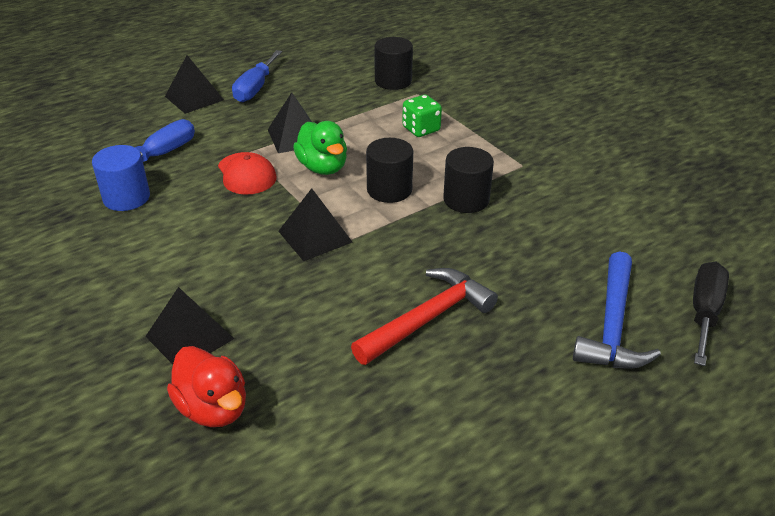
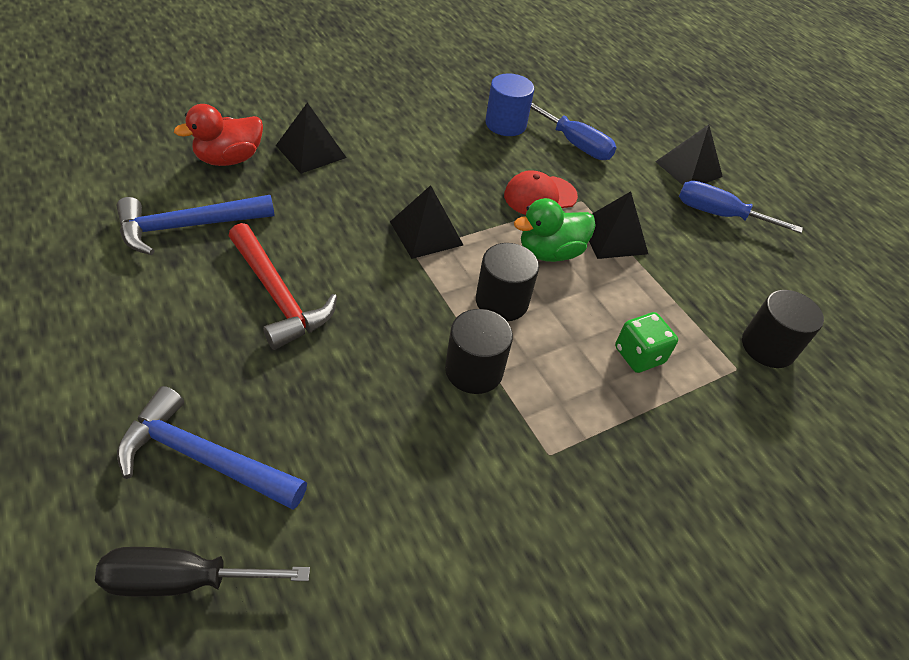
camera: 90 degrees right, 10 degrees up
black screwdriver [693,262,729,366] -> black screwdriver turned 150 degrees clockwise [95,547,310,597]
none -> blue hammer [116,195,275,255]

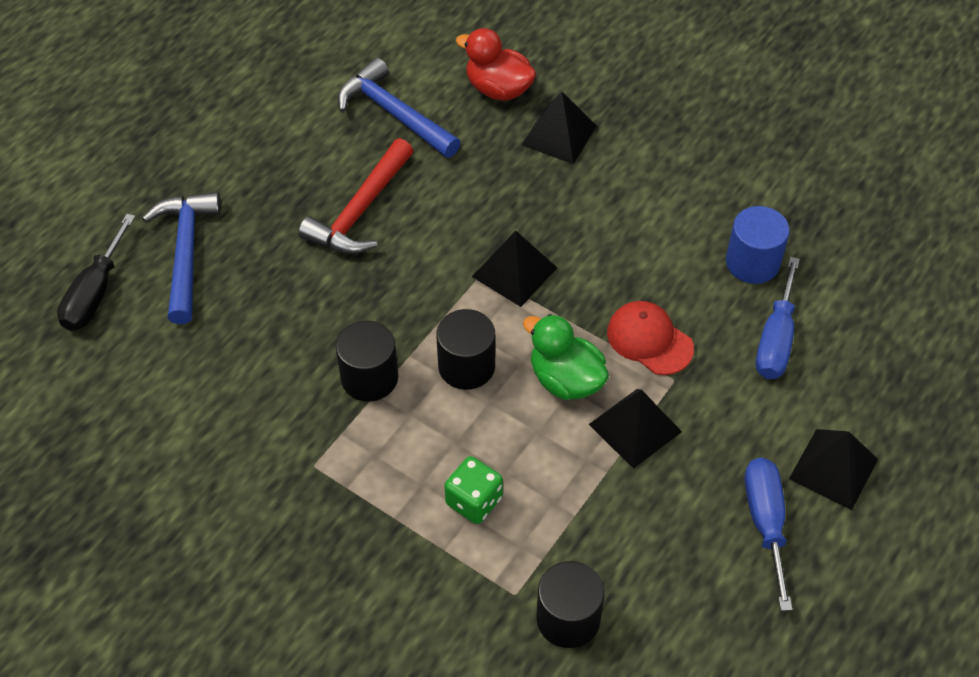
camera: 70 degrees right, 5 degrees up
black screwdriver [95,547,310,597] -> black screwdriver turned 135 degrees counterclockwise [57,214,136,331]

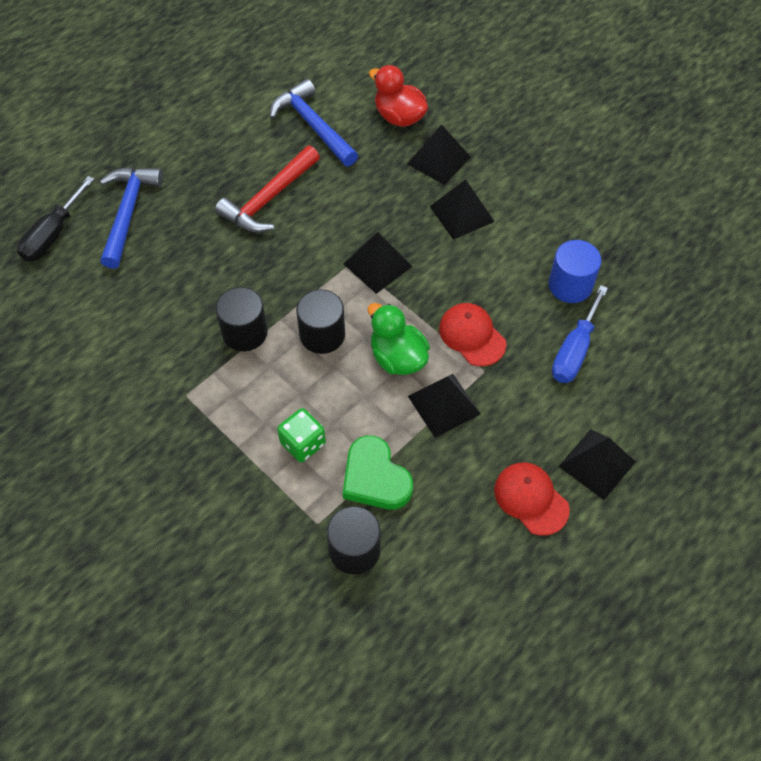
camera: 10 degrees right, 5 degrees up
blue screwdriver [745,458,792,611] -> red cap [494,462,570,536]
none -> green heart [343,435,413,510]
none -> black pyramid [429,180,495,240]

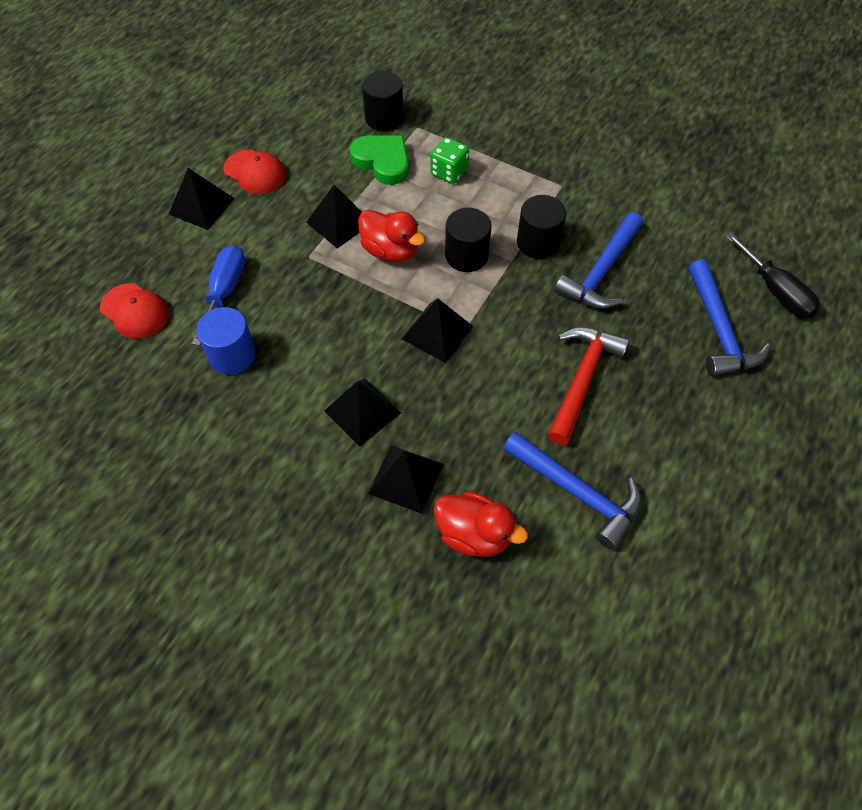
camera: 165 degrees right, 0 degrees up
black screwdriver [17,176,94,261] -> black screwdriver turned 135 degrees clockwise [725,232,820,318]
green duck [368,303,430,375] -> red duck [358,209,425,262]
red cap [439,303,506,366] -> red cap moved to [100,283,169,339]
none -> blue hammer [555,212,643,309]

